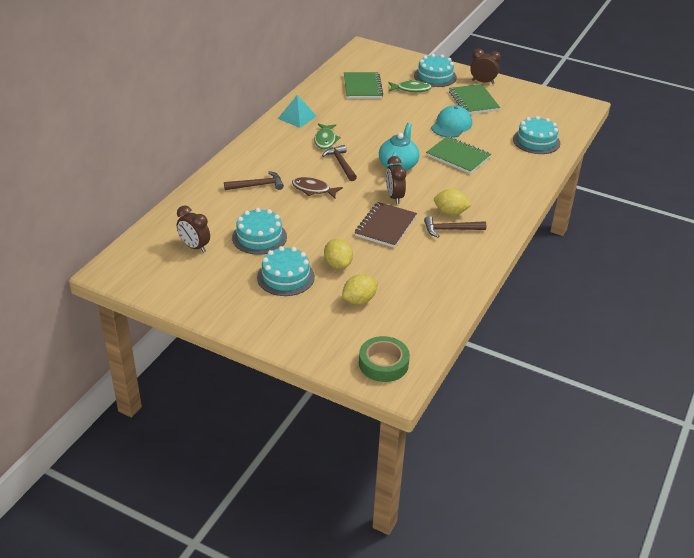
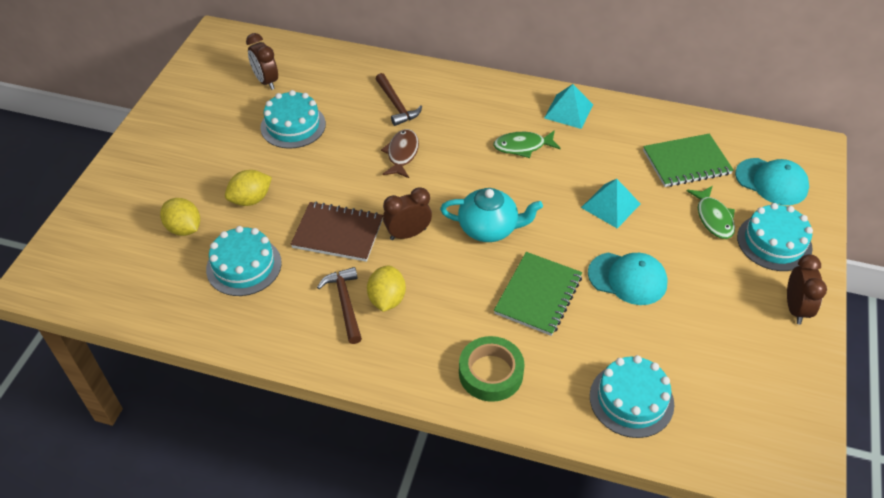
camera: 80 degrees right, 10 degrees up
brown clock [177,206,210,253] -> brown clock turned 60 degrees counterclockwise [246,33,278,90]
turquoise cake [257,246,315,296] -> turquoise cake moved to [206,226,282,296]
brown hammer [322,145,357,181] -> none
green tape [359,336,410,382] -> green tape moved to [459,336,525,402]
green notebook [449,84,500,114] -> none
none -> turquoise pyramid [581,179,641,228]
none -> turquoise cap [735,158,809,205]

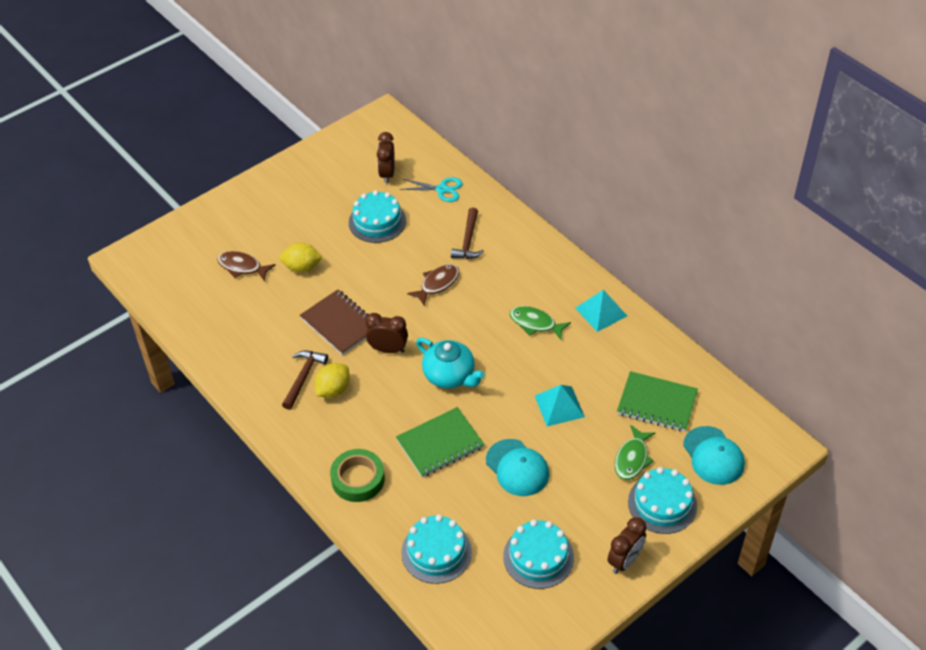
camera: 35 degrees right, 0 degrees up
yellow lemon [160,198,200,236] -> brown fish [217,251,275,281]
turquoise cake [206,226,282,296] -> turquoise cake moved to [503,520,574,589]
none -> turquoise scissors [400,177,463,202]

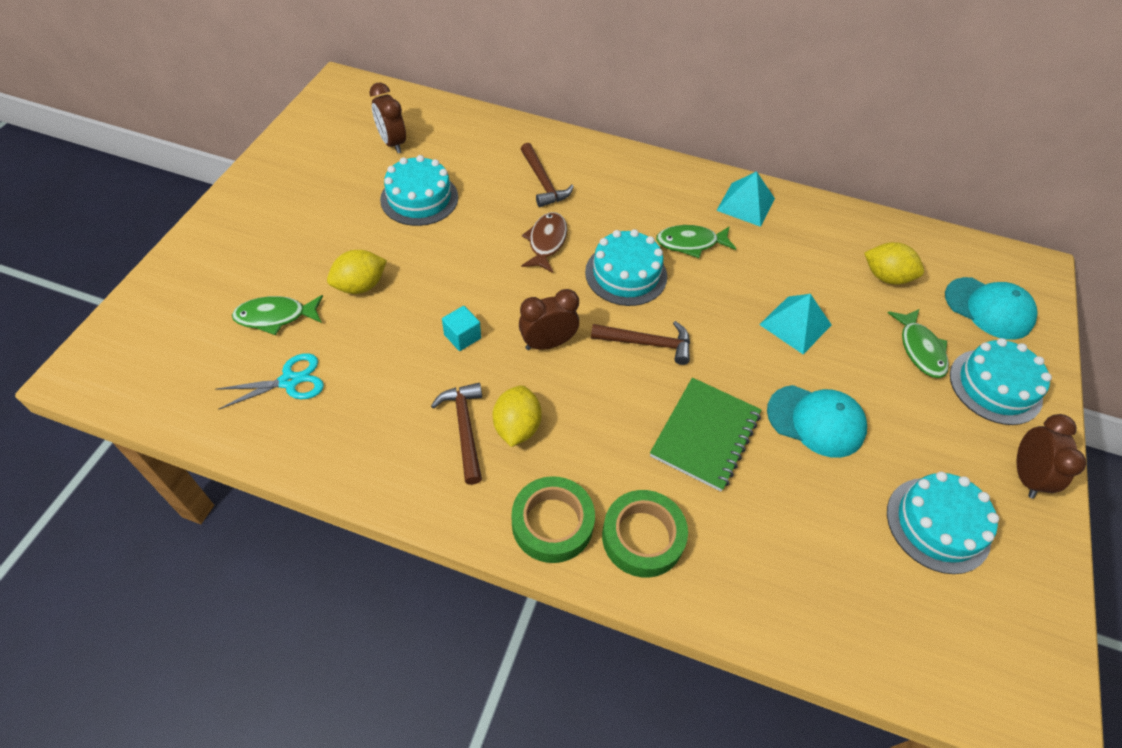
camera: 35 degrees left, 5 degrees up
brown fish [217,251,275,281] -> green fish [232,295,323,335]
brown notebook [300,290,369,355] -> turquoise cube [442,306,481,351]
turquoise scissors [400,177,463,202] -> turquoise scissors moved to [215,353,324,410]
turquoise cake [401,514,472,584] -> turquoise cake moved to [585,229,667,306]
turquoise teapot [416,338,485,388] -> brown hammer [591,321,690,365]
green notebook [617,371,698,431] -> yellow lemon [864,242,924,285]
none -> green tape [511,476,595,563]

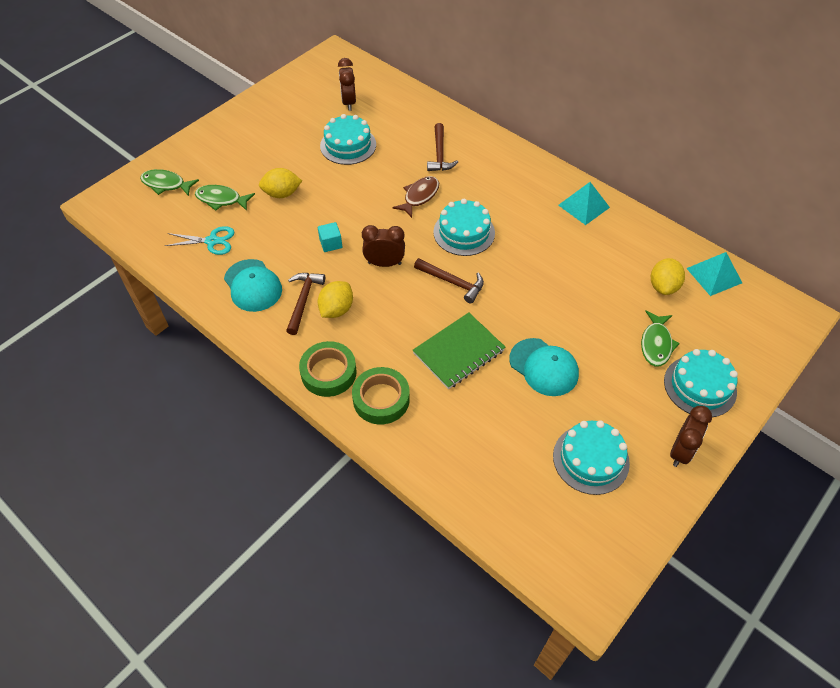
camera: 25 degrees right, 0 degrees up
green fish [656,225,736,258] -> green fish moved to [140,169,199,196]
turquoise pyramid [759,294,831,354] -> turquoise pyramid moved to [686,252,742,296]
yellow lemon [864,242,924,285] -> yellow lemon turned 60 degrees clockwise [651,258,685,295]
turquoise cap [945,277,1038,340] -> turquoise cap moved to [224,259,282,312]

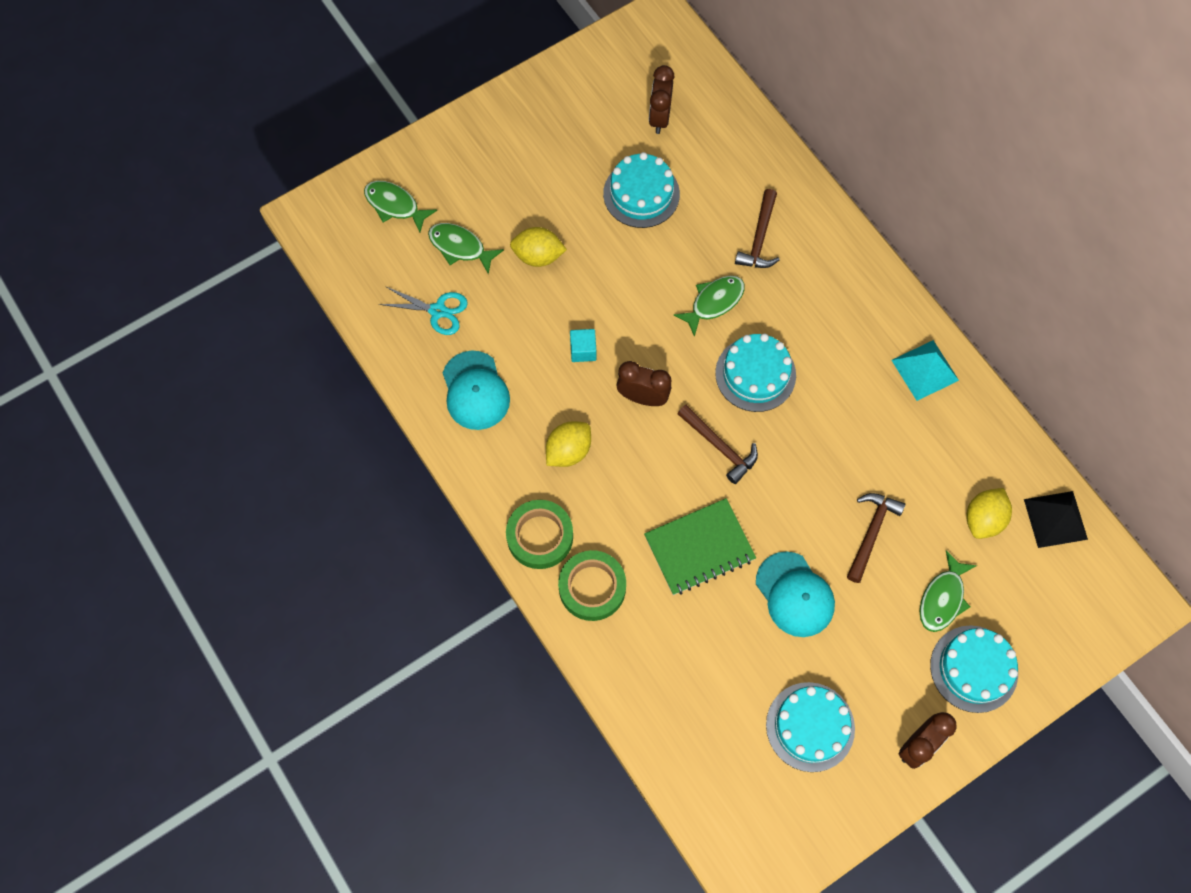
camera: 15 degrees right, 15 degrees up
brown hammer [286,273,325,335] -> brown hammer moved to [847,493,905,583]
brown fish [392,176,439,218] -> green fish [674,275,745,337]
turquoise pyramid [686,252,742,296] -> black pyramid [1024,491,1088,548]

